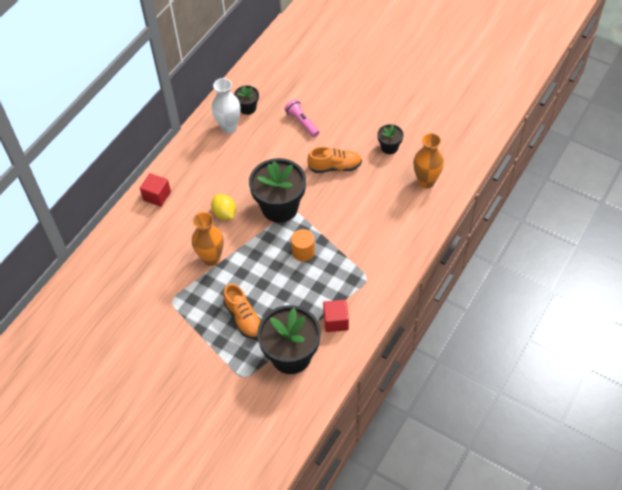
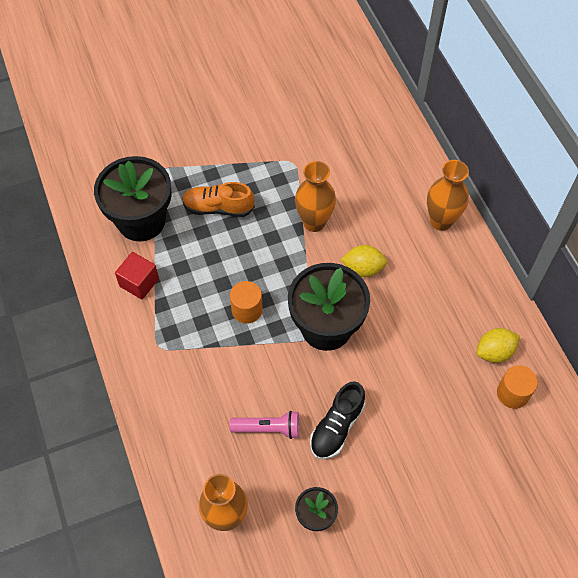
camera: 125 degrees right, 5 degrees up
red cube [140,173,171,207] -> orange vase [427,160,469,231]
white vase [212,78,241,133] -> yellow lemon [477,328,520,363]
black flower pot [234,85,259,115] -> orange cylinder [497,365,538,409]
pink flashlight [284,99,319,137] -> pink flashlight moved to [229,411,299,439]
orange shoe [307,147,362,173] -> black shoe [310,381,366,459]

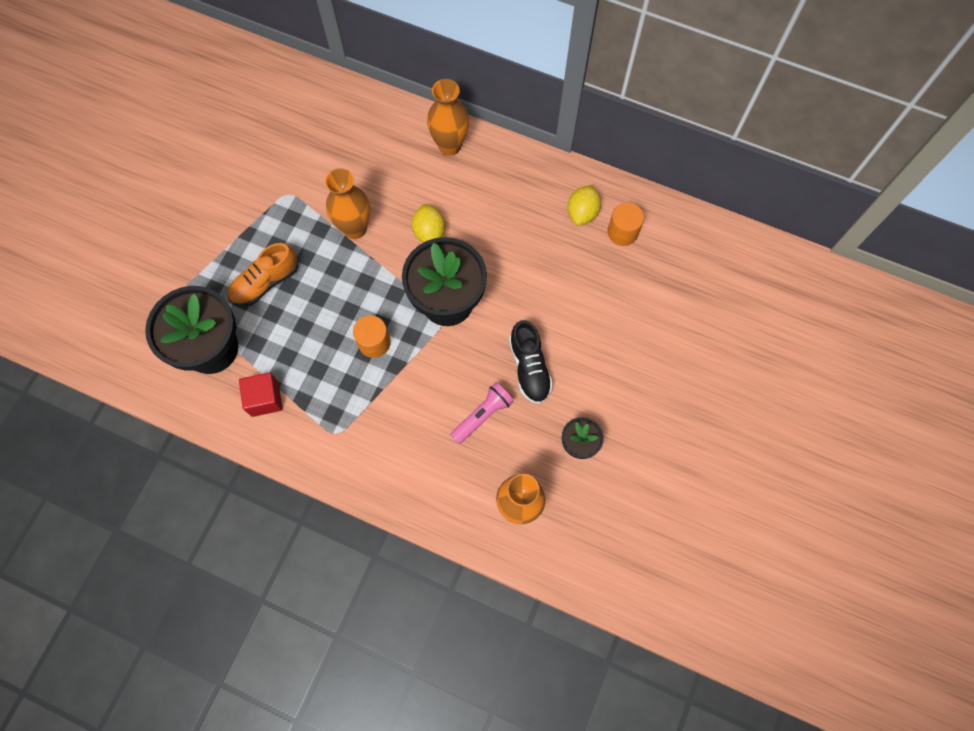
camera: 45 degrees left, 10 degrees up
yellow lemon [341,245,387,277] -> yellow lemon turned 60 degrees counterclockwise [412,204,445,243]

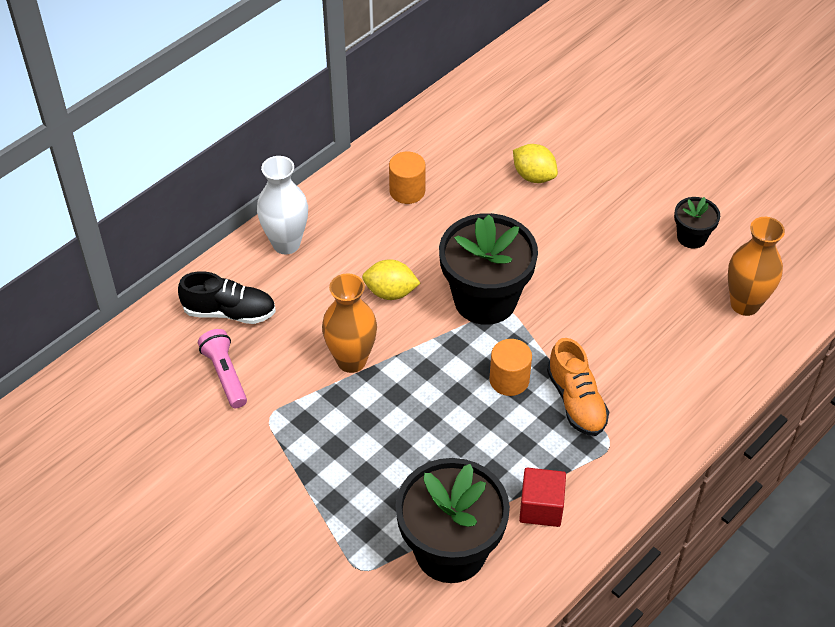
camera: 70 degrees left, 20 degrees down
orange shoe [228,243,298,306] -> orange shoe moved to [547,338,609,436]
orange vase [427,79,469,156] -> white vase [257,156,308,254]
pink flashlight [450,383,514,444] -> pink flashlight moved to [198,329,247,408]
black shoe [509,320,553,404] -> black shoe moved to [178,271,276,324]
yellow lemon [567,185,601,226] -> yellow lemon moved to [513,144,558,183]
orange cylinder [607,202,644,246] -> orange cylinder moved to [389,152,426,204]

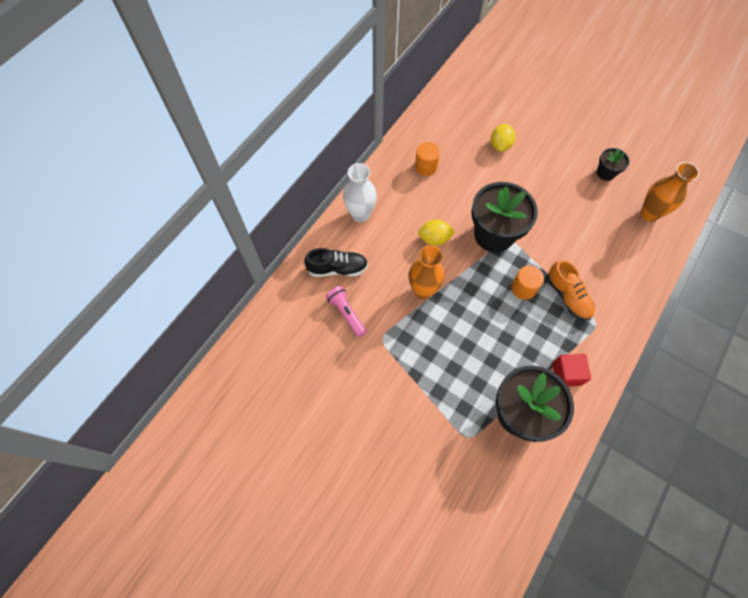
camera: 10 degrees left, 15 degrees up
yellow lemon [513,144,558,183] -> yellow lemon turned 75 degrees clockwise [491,124,515,152]

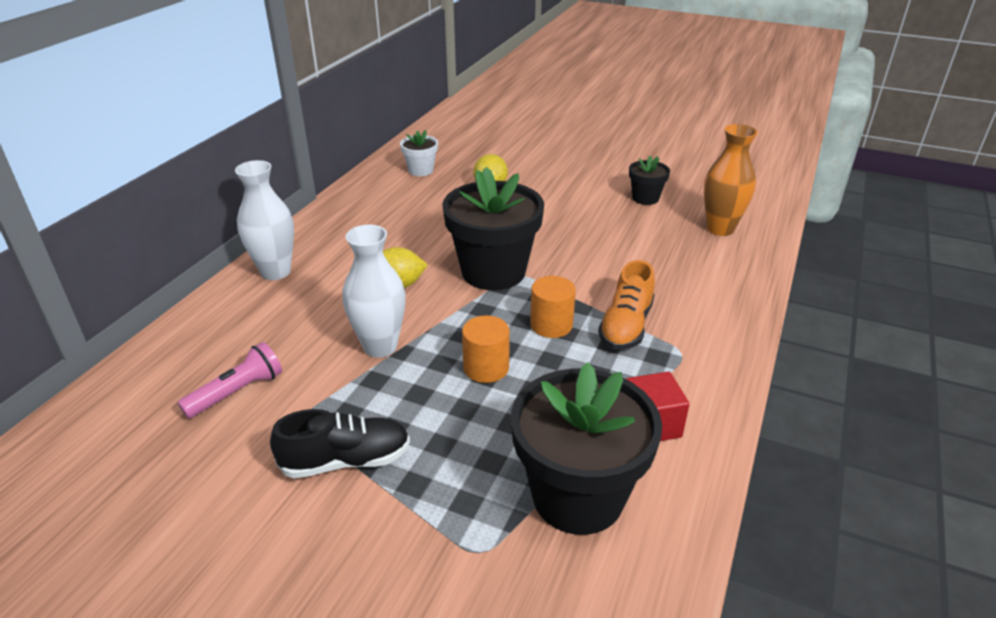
camera: 10 degrees left, 30 degrees down
black shoe [304,248,368,277] -> black shoe moved to [270,409,410,478]
pink flashlight [325,286,367,338] -> pink flashlight turned 90 degrees clockwise [178,342,282,418]
orange vase [408,246,445,299] -> white vase [342,225,406,358]
orange cylinder [415,142,440,176] -> orange cylinder moved to [462,315,510,383]
orange shoe [547,260,595,321] -> orange shoe turned 60 degrees clockwise [598,260,655,350]
none -> white flower pot [400,130,438,176]

